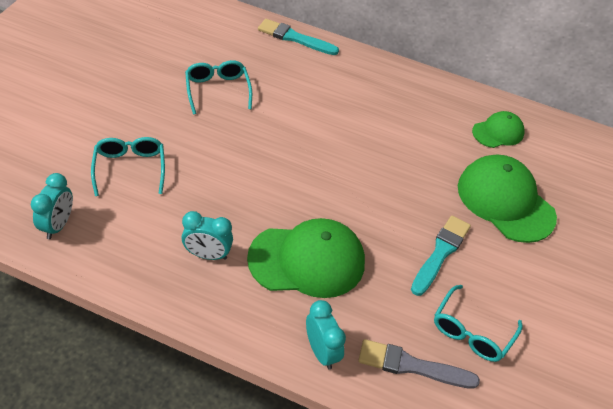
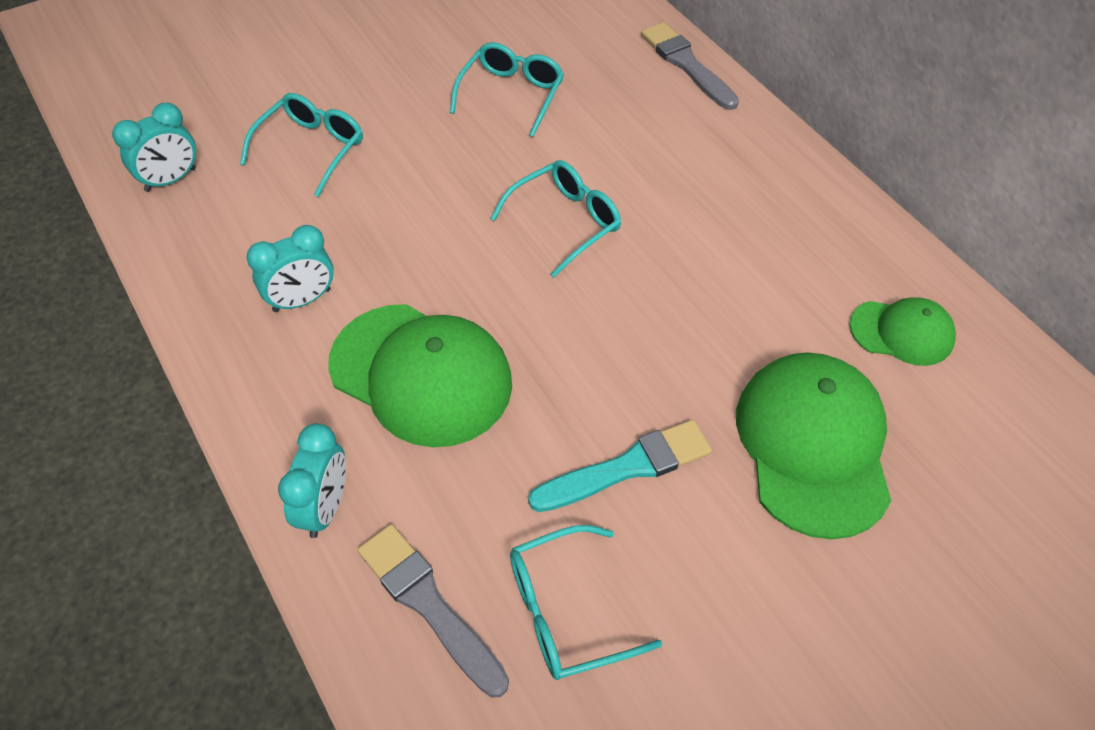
camera: 40 degrees right, 5 degrees up
turquoise clock [182,211,233,260] -> turquoise clock turned 75 degrees counterclockwise [246,225,334,312]
turquoise brush [258,19,339,55] -> grey brush [641,22,739,110]
none -> turquoise glasses [490,160,621,278]

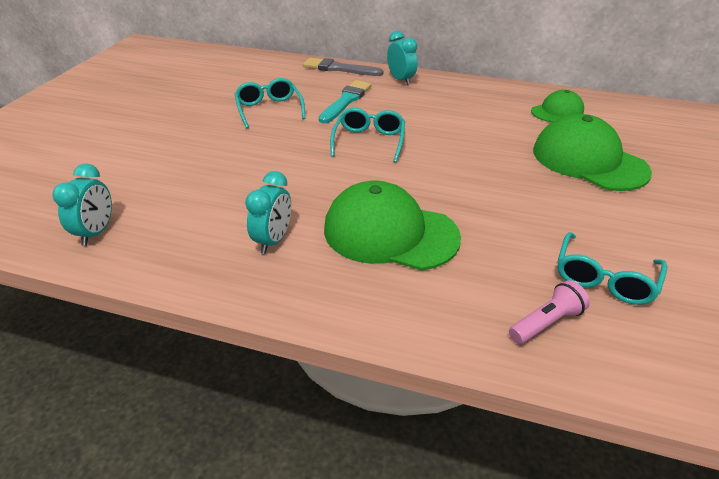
camera: 40 degrees left, 15 degrees down
turquoise glasses [240,93,363,197] -> none
turquoise clock [278,423,346,538] -> turquoise clock moved to [387,31,418,85]
green cap [329,304,512,447] -> green cap turned 150 degrees counterclockwise [324,180,461,270]
grey brush [358,524,509,697] -> pink flashlight [509,280,590,344]
turquoise brush [528,420,712,512] -> turquoise brush moved to [319,80,372,123]

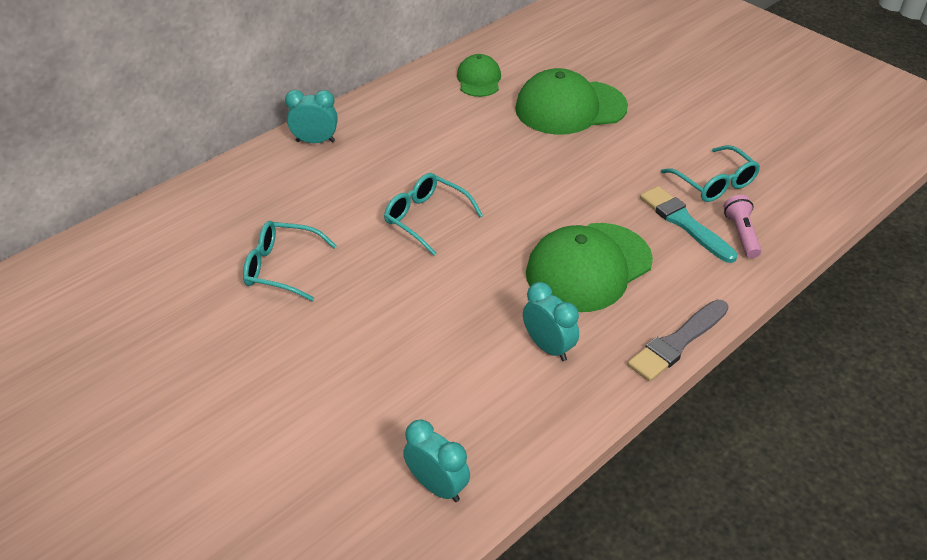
camera: 60 degrees left, 5 degrees up
grey brush [303,58,383,76] -> grey brush moved to [627,299,729,382]
turquoise brush [319,80,372,123] -> turquoise brush moved to [640,186,737,263]

